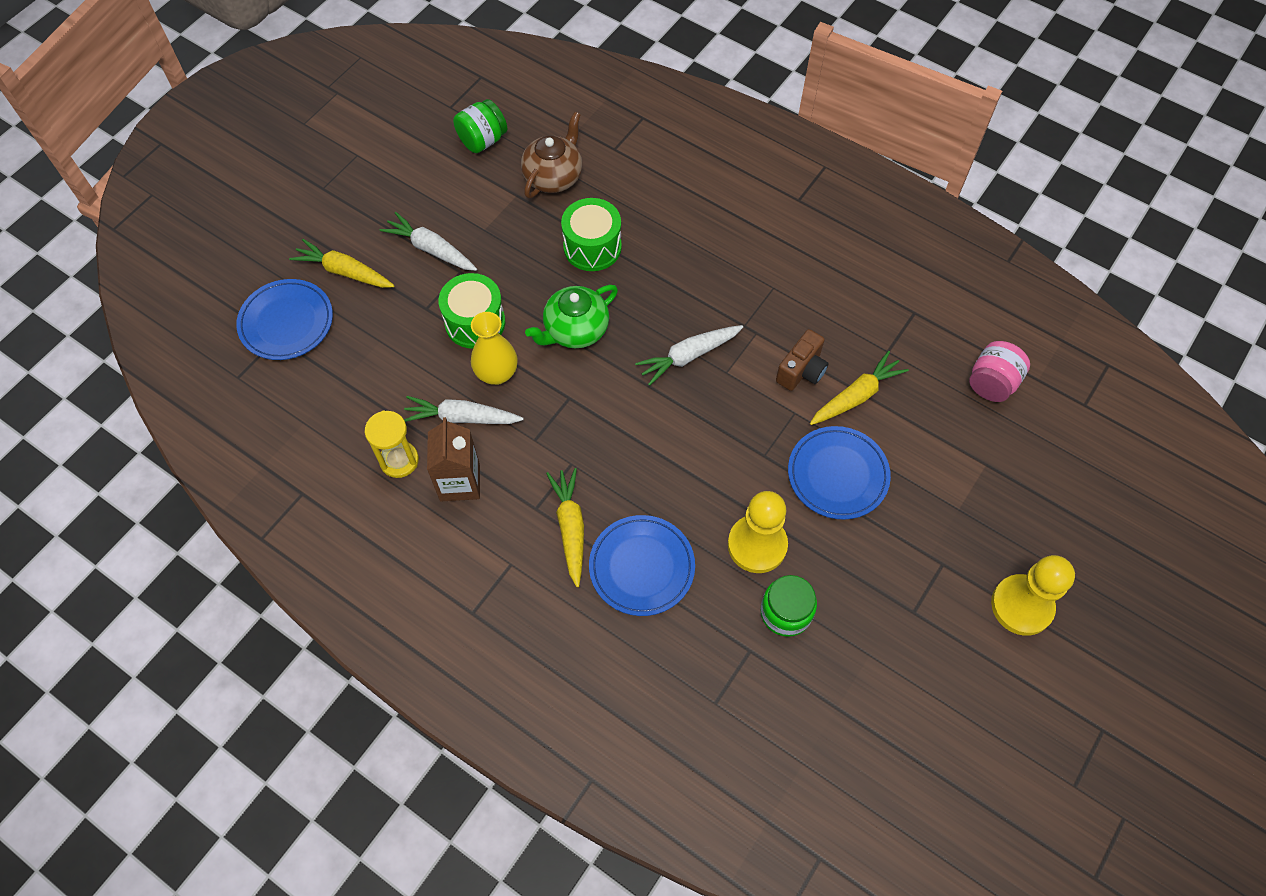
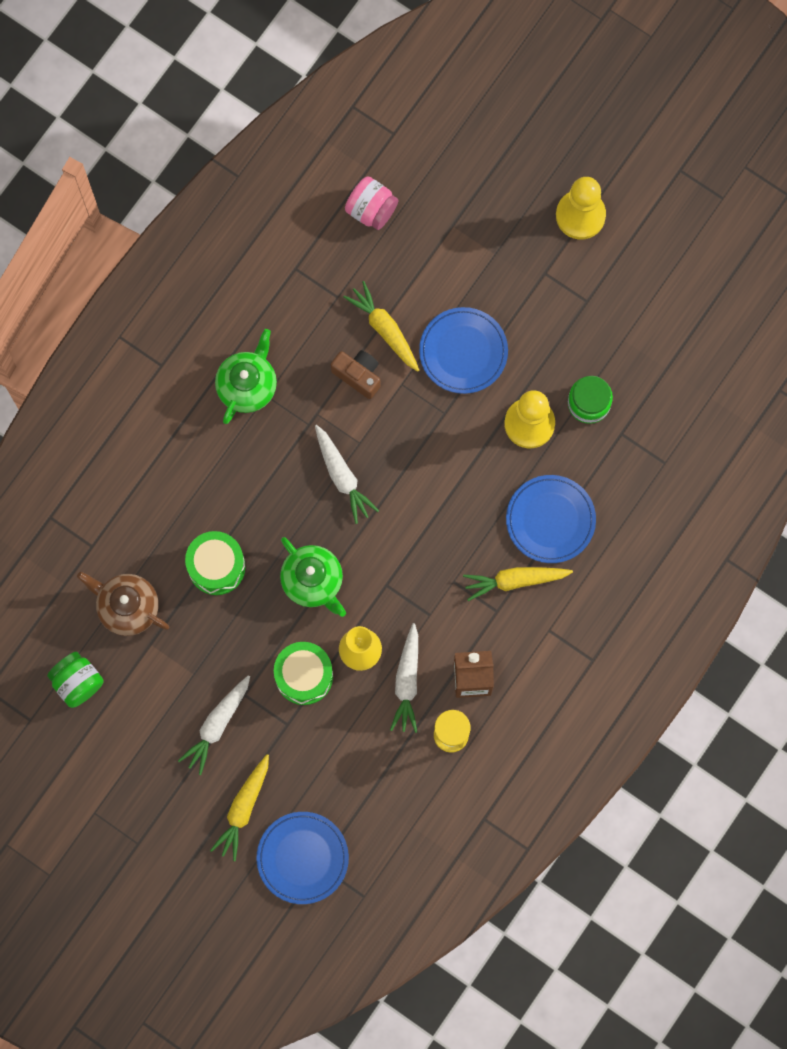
camera: 90 degrees left, 15 degrees up
none -> green teapot [215,329,277,424]

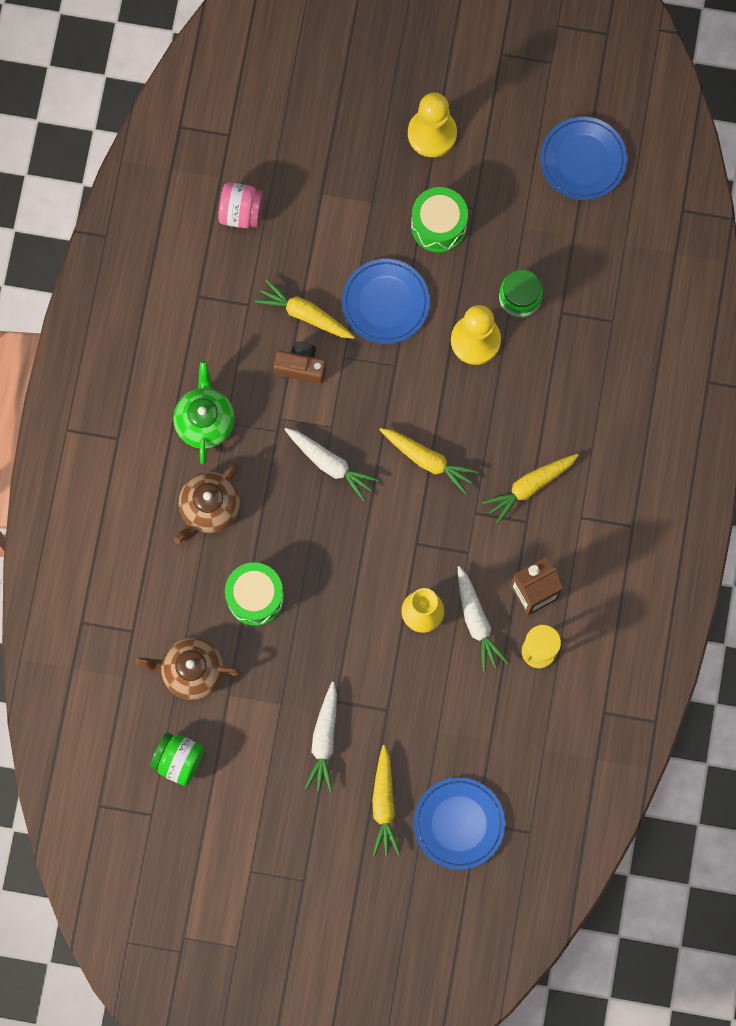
camera: 25 degrees left, 0 degrees up
green drum [274,642,333,705] -> green drum moved to [411,187,468,253]
green teapot [280,537,346,617] -> none
blue plate [506,475,596,563] -> blue plate moved to [540,117,627,200]
none -> brown teapot [174,463,240,544]
none -> yellow carrot [379,428,479,494]

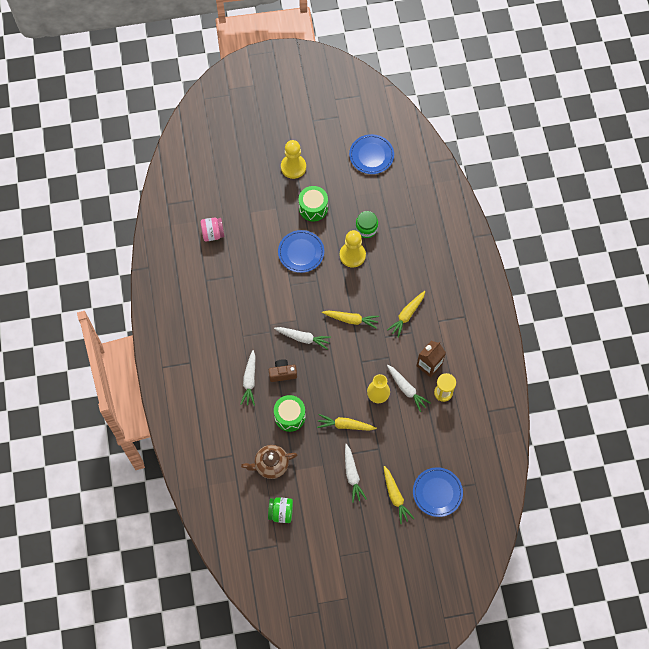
camera: 20 degrees left, 10 degrees down
green teapot [173,361,235,464] -> none
brown teapot [174,463,240,544] -> white carrot [240,350,255,406]
yellow carrot [255,279,355,339] -> yellow carrot moved to [317,414,377,431]
brown camera [274,342,326,384] -> brown camera moved to [269,359,297,382]

